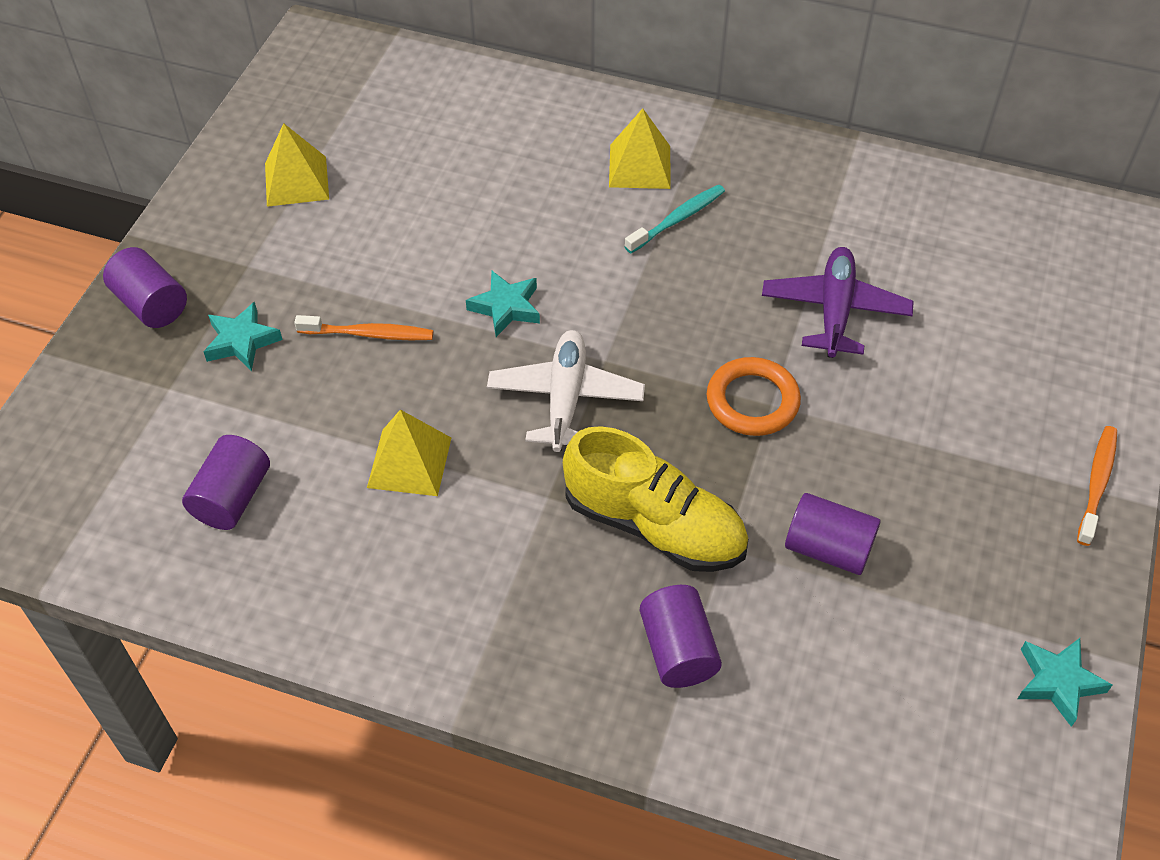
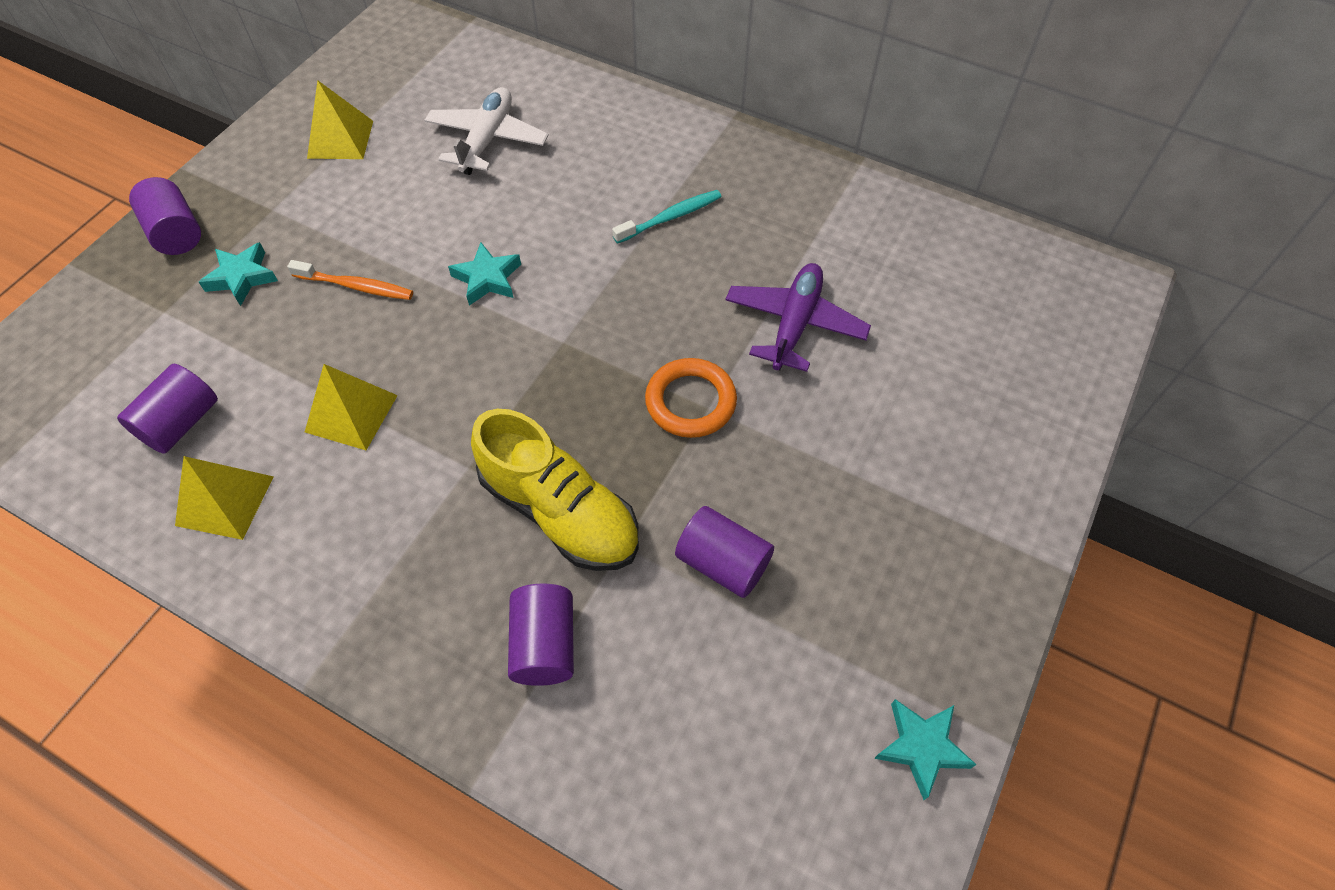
camera: 10 degrees right, 5 degrees up
white plane [487,330,645,452] -> white plane moved to [424,87,549,175]
yellow pyramid [609,108,670,189] -> yellow pyramid moved to [175,456,274,540]
orange toothbrush [1077,426,1117,546] -> none

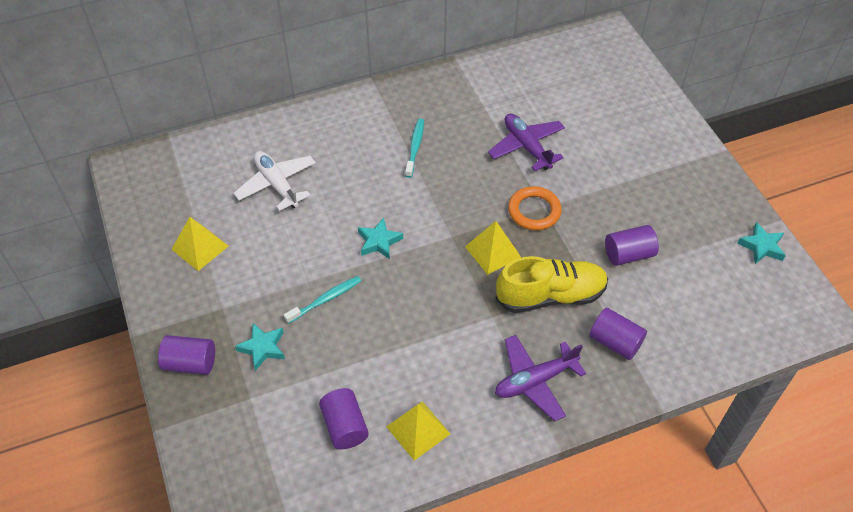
camera: 50 degrees left, 5 degrees down
orange toothbrush [287,260,413,300] -> turquoise toothbrush [284,276,361,324]
yellow pyramid [305,364,398,450] -> yellow pyramid moved to [465,221,521,275]
none -> purple plane [495,335,586,421]

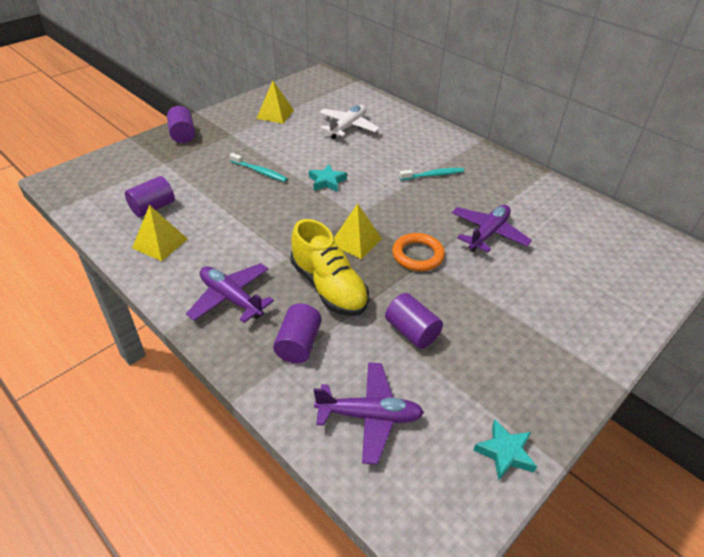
camera: 65 degrees right, 10 degrees down
turquoise star [235,323,285,371] -> none
none -> purple plane [314,362,424,465]

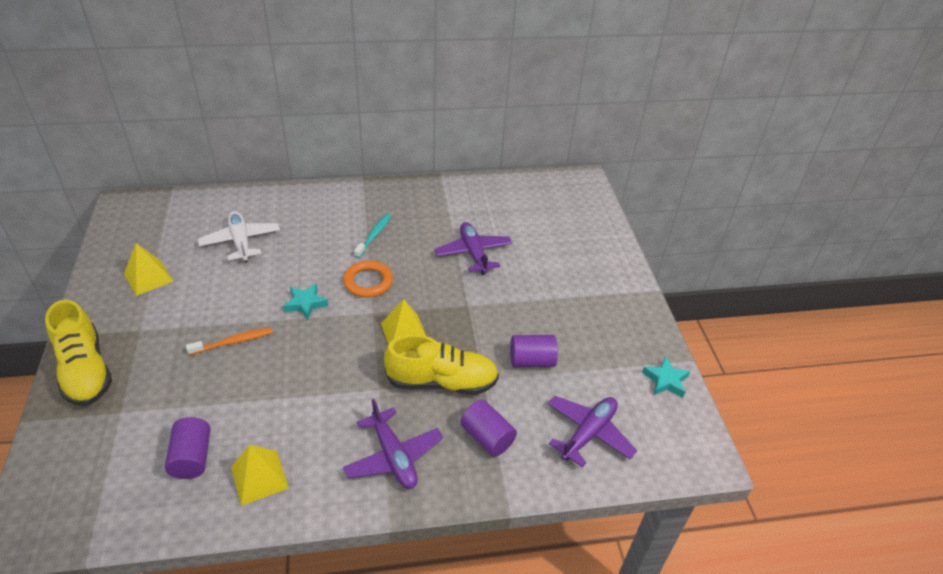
camera: 55 degrees left, 0 degrees up
purple cylinder [167,106,195,143] -> yellow shoe [45,300,112,406]
purple plane [186,263,274,323] -> purple plane turned 105 degrees counterclockwise [343,399,443,489]
turquoise toothbrush [230,153,288,182] -> orange toothbrush [186,328,273,355]
orange ring [392,233,445,271] -> orange ring moved to [343,260,393,297]

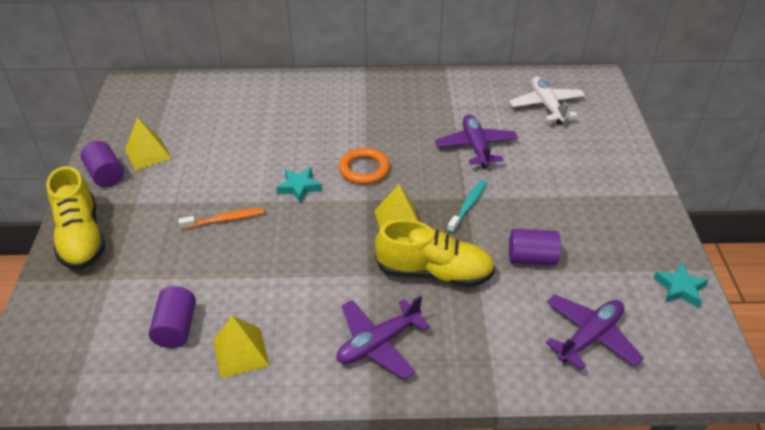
camera: 10 degrees right, 0 degrees up
white plane [198,211,280,262] -> white plane moved to [509,77,585,125]
purple plane [343,399,443,489] -> purple plane turned 75 degrees clockwise [337,295,430,379]
turquoise toothbrush [354,214,391,258] -> turquoise toothbrush moved to [447,180,487,233]
purple cylinder [460,400,517,457] -> purple cylinder moved to [81,141,124,187]

